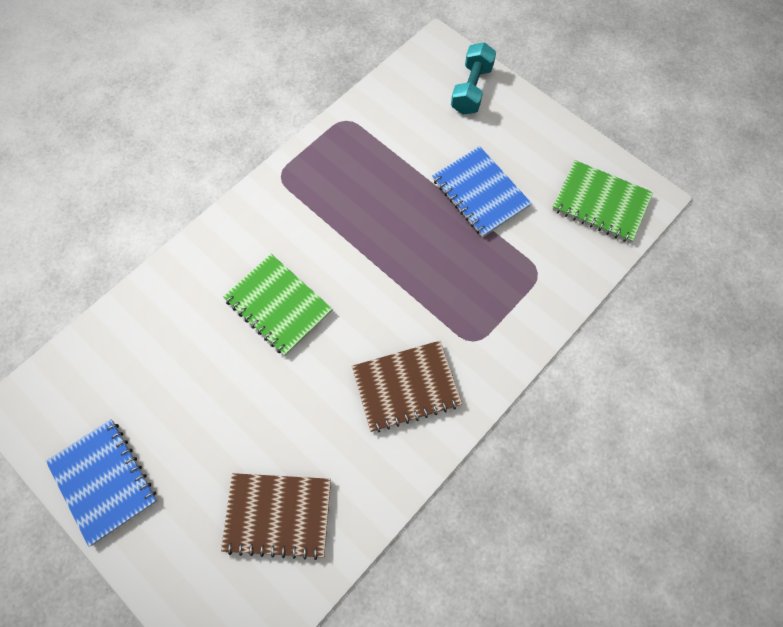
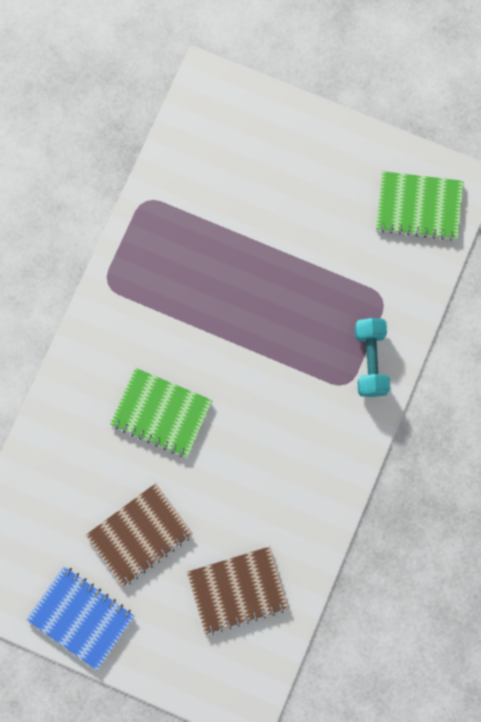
camera: 20 degrees left, 10 degrees up
brown notebook [352,341,462,432] -> brown notebook moved to [86,483,193,586]
blue notebook [432,146,532,237] -> none
turquoise dumbbell [451,42,496,114] -> turquoise dumbbell moved to [355,318,390,397]

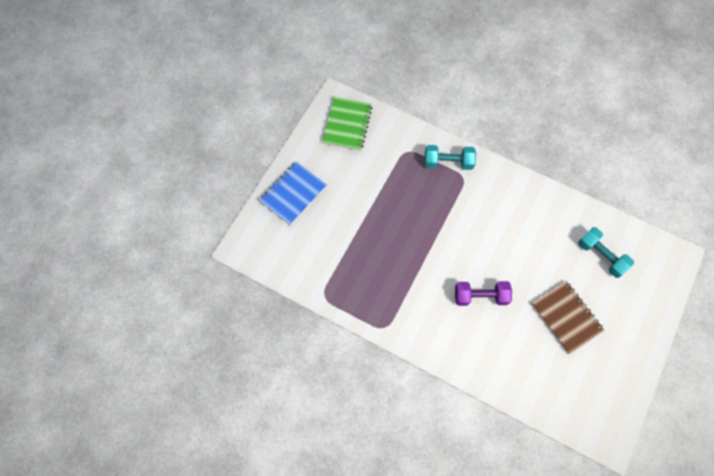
camera: 85 degrees left, 10 degrees down
blue notebook [26,566,135,670] -> blue notebook moved to [259,161,327,225]
green notebook [110,368,213,457] -> purple dumbbell [455,281,512,306]
brown notebook [187,546,289,635] -> turquoise dumbbell [578,227,634,278]

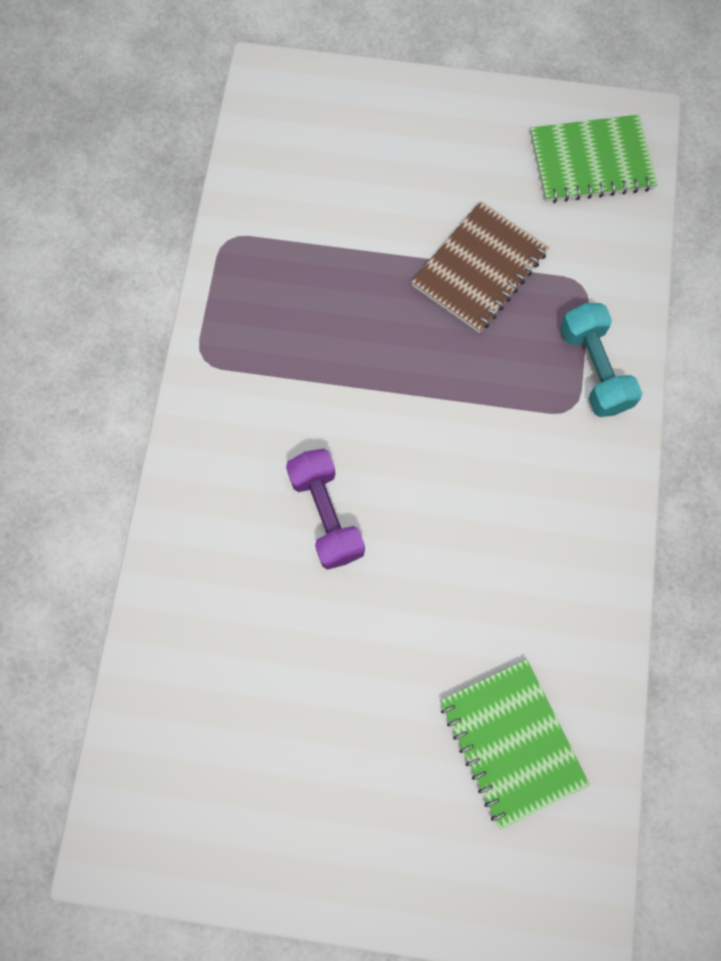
camera: 70 degrees right, 5 degrees up
blue notebook [259,161,327,225] -> none
brown notebook [532,281,605,354] -> brown notebook moved to [411,201,549,333]
turquoise dumbbell [578,227,634,278] -> green notebook [440,659,590,829]

